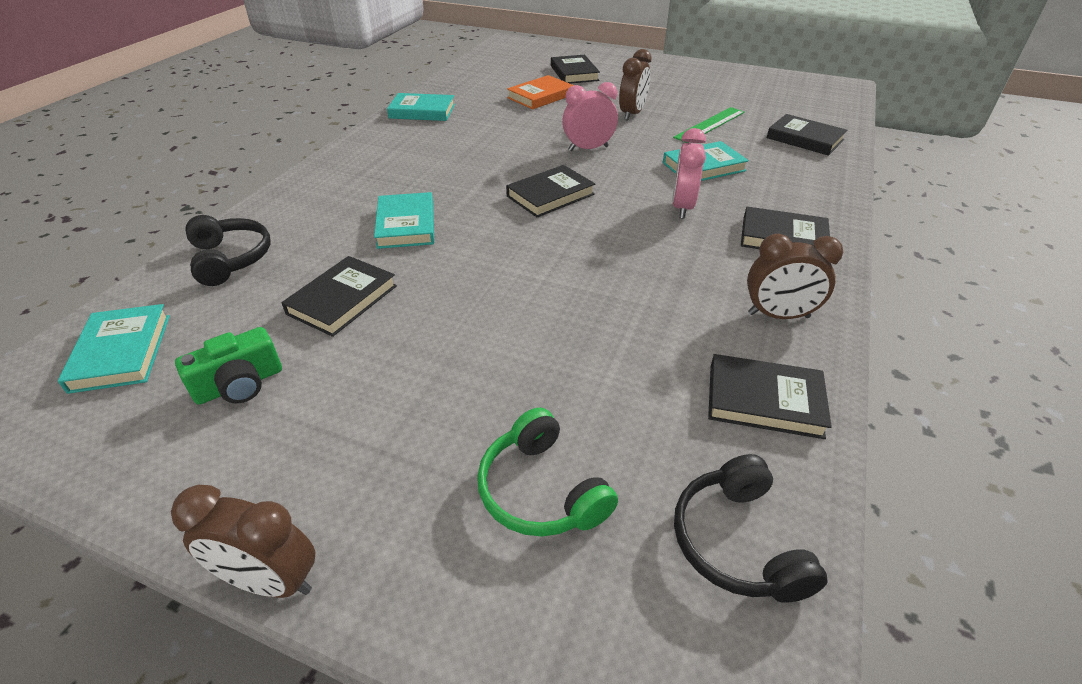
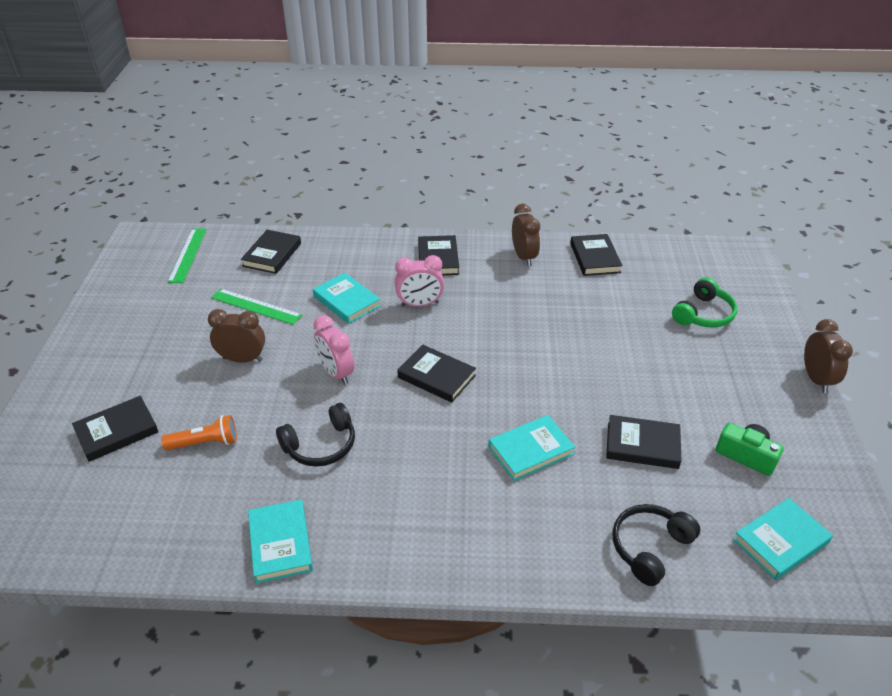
camera: 110 degrees left, 0 degrees up
orange book [507,75,574,109] -> orange flashlight [161,415,237,450]
black headphones [674,454,828,603] -> black headphones moved to [276,403,355,467]
none -> green ruler [168,228,207,283]

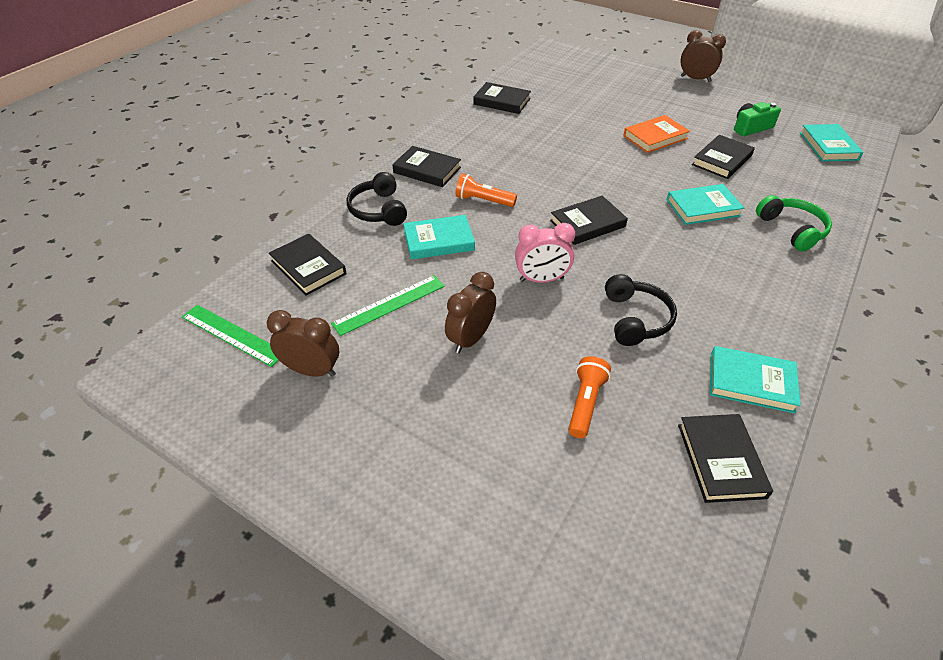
camera: 60 degrees left, 5 degrees up
black book [72,396,159,462] -> black book moved to [678,414,773,503]
pink clock [395,255,444,307] -> orange flashlight [455,174,517,207]
turquoise book [489,415,575,481] -> turquoise book turned 75 degrees clockwise [667,184,744,225]
brown clock [512,204,540,266] -> brown clock moved to [267,310,339,377]
black headphones [612,504,700,586] -> black headphones moved to [347,172,407,226]
green headphones [672,277,737,327] -> green headphones moved to [756,195,832,252]
none -> orange book [623,115,690,153]

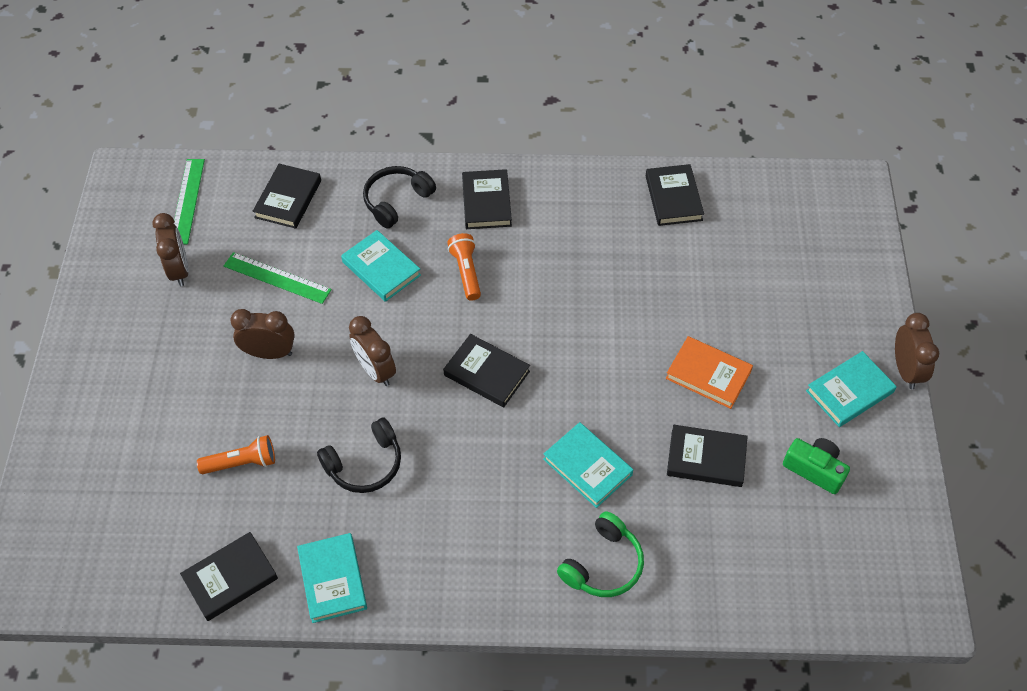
camera: 60 degrees right, 10 degrees up
pink clock [515,223,575,283] -> brown clock [349,316,396,386]
turquoise book [800,124,863,161] -> turquoise book moved to [806,351,897,427]

